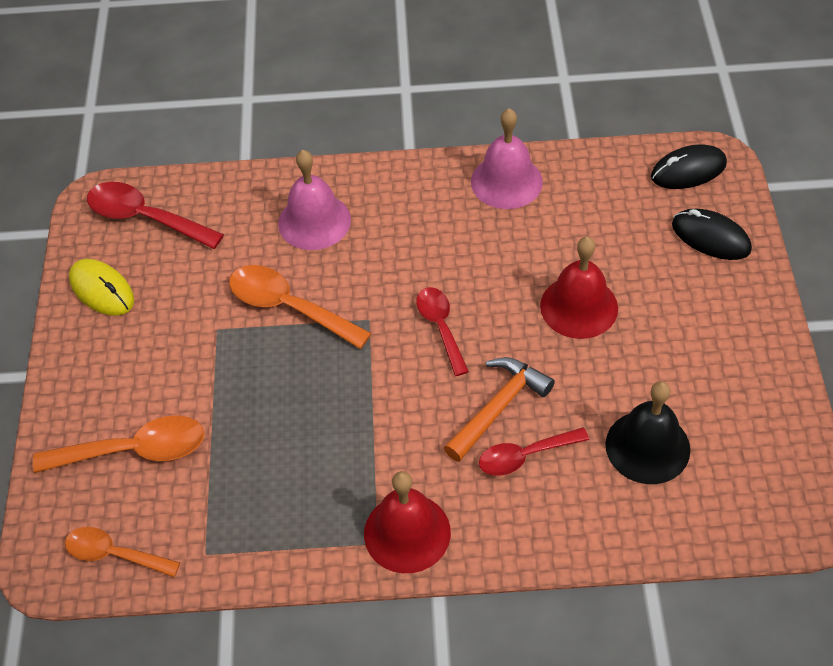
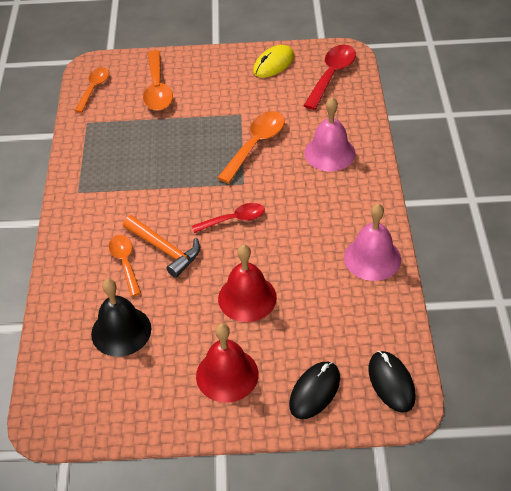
camera: 90 degrees right, 5 degrees down
red bell [364,471,451,573] -> red bell moved to [196,323,259,403]
red spoon [479,427,589,476] -> orange spoon [109,235,141,297]

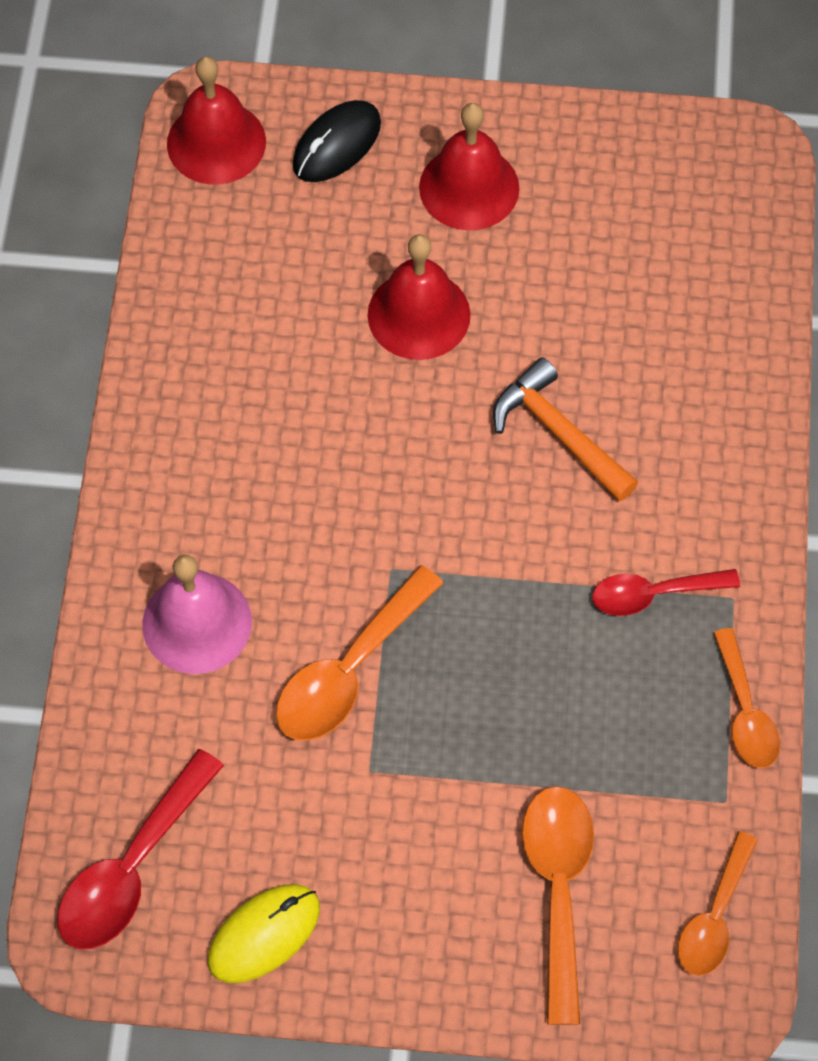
camera: 175 degrees left, 15 degrees up
black bell [91,279,151,357] -> none
orange spoon [109,235,141,297] -> orange spoon moved to [713,628,780,768]
red spoon [192,203,265,233] -> red spoon moved to [592,569,740,616]
pink bell [344,204,401,281] -> none
black mouse [369,351,416,413] -> red bell [167,56,266,184]

